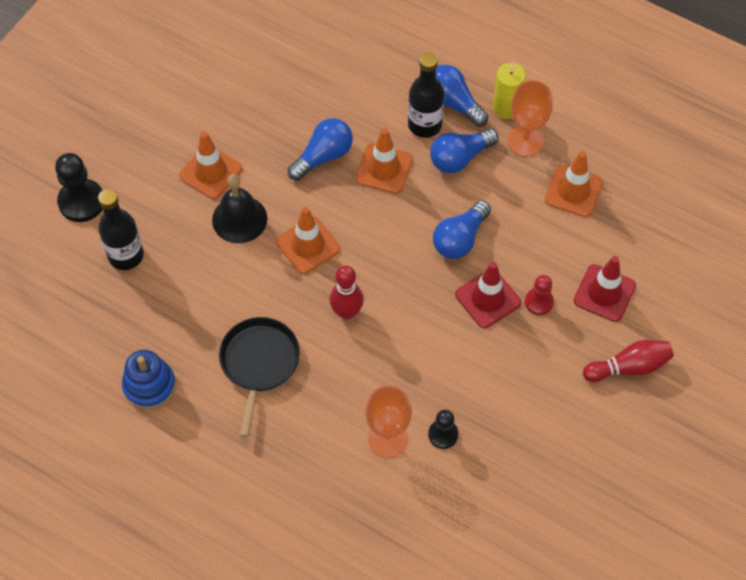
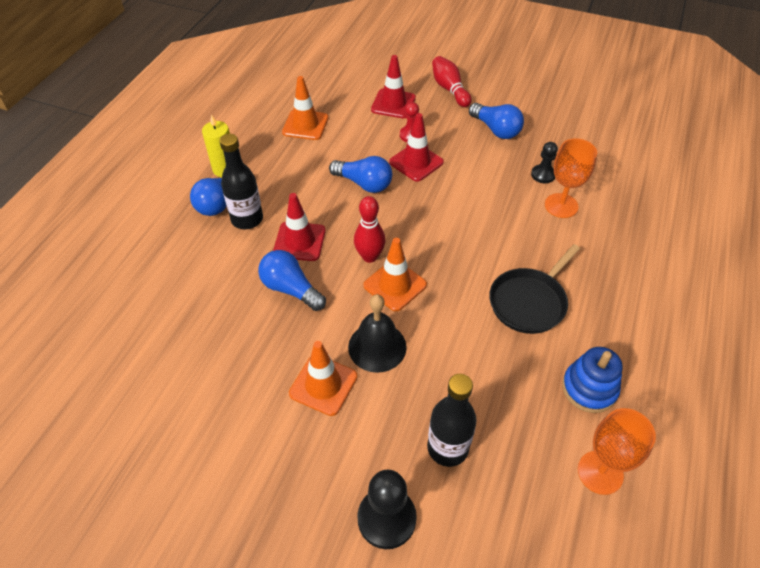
camera: 100 degrees left, 10 degrees down
black pan [219,317,300,437] -> black pan turned 45 degrees counterclockwise [489,244,580,334]
red bowling pin [330,265,364,319] -> red bowling pin moved to [354,196,385,263]
orange traffic cone [356,128,413,194] -> red traffic cone [273,193,326,261]
blue light bulb [430,129,498,173] -> blue light bulb moved to [469,103,524,139]
orange goblet [508,80,553,157] -> orange goblet moved to [578,408,656,495]

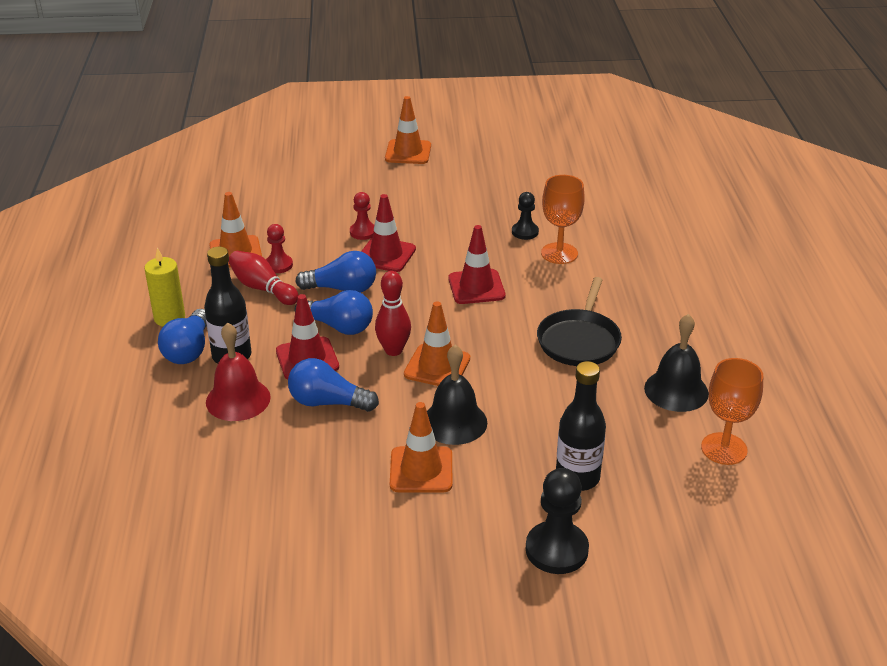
camera: 25 degrees left, 15 degrees down
red traffic cone [371,55,416,118] -> red traffic cone moved to [448,225,505,304]
red bowling pin [432,56,471,107] -> red bowling pin moved to [228,251,299,305]
blue light bulb [469,103,524,139] -> blue light bulb moved to [294,290,373,335]
blue stacking toy [562,347,623,413] -> black bell [644,314,709,412]
none -> red bell [206,323,271,421]
none -> red pawn [266,224,293,273]
none -> orange traffic cone [385,96,431,164]

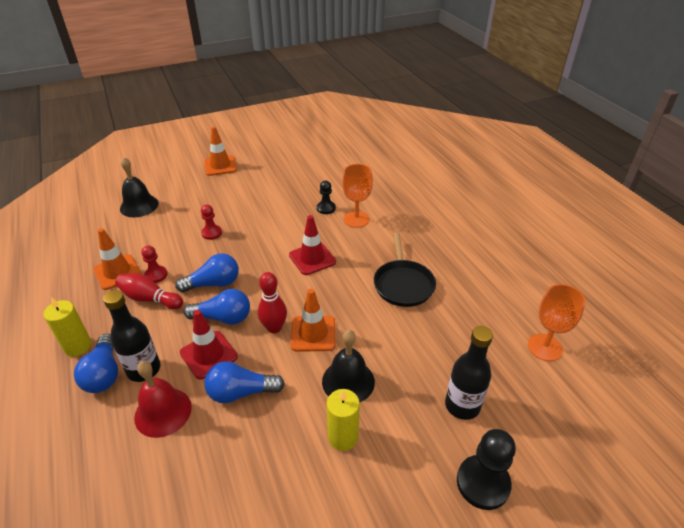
camera: 20 degrees left, 5 degrees up
red traffic cone [361,194,416,272] -> none
orange traffic cone [390,402,452,492] -> yellow candle [327,389,360,451]
black bell [644,314,709,412] -> black bell moved to [120,157,159,217]

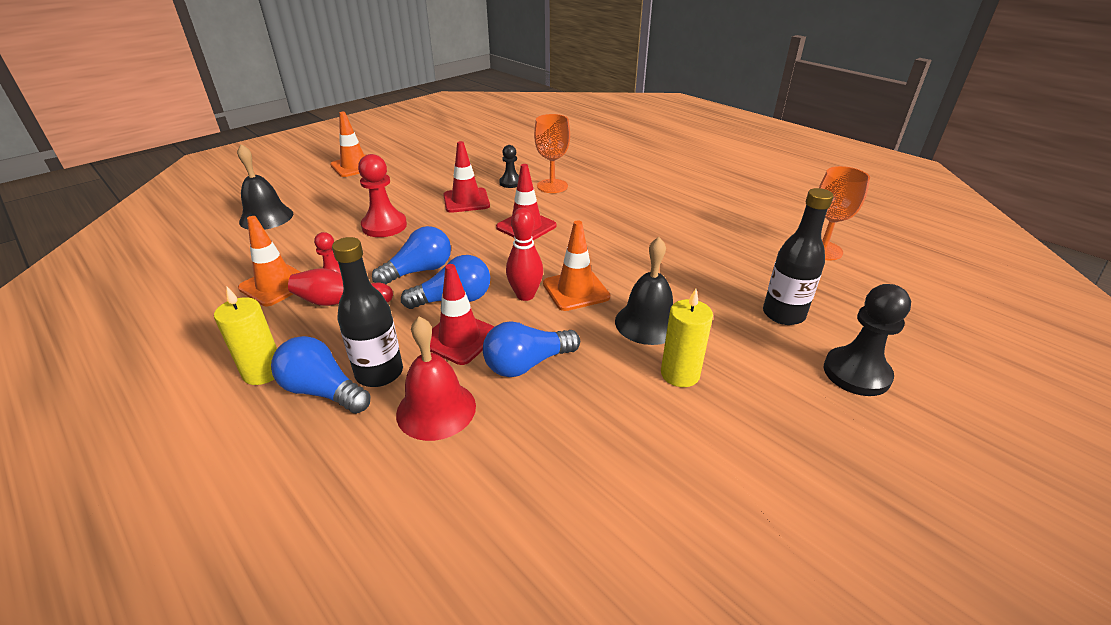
camera: 20 degrees left, 5 degrees down
blue light bulb [74,334,118,393] -> blue light bulb turned 150 degrees clockwise [271,336,370,414]
red pawn [201,205,222,240] -> red pawn [358,154,407,237], size x1.67
black pan [374,233,436,307] -> none
none -> red traffic cone [443,141,490,213]

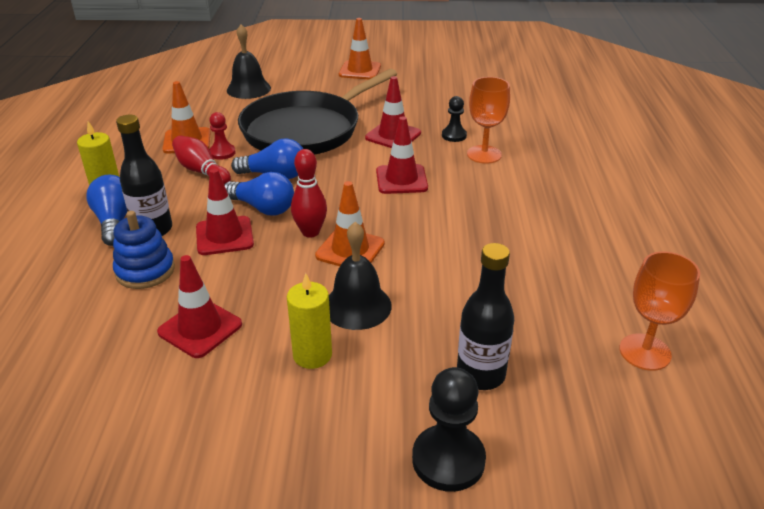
camera: 45 degrees right, 0 degrees up
red pawn [358,154,407,237] -> black pan [238,69,397,155]
red bell [396,317,476,441] -> blue stacking toy [113,211,175,289]
blue light bulb [483,321,580,377] -> none
none -> red traffic cone [157,255,242,358]

